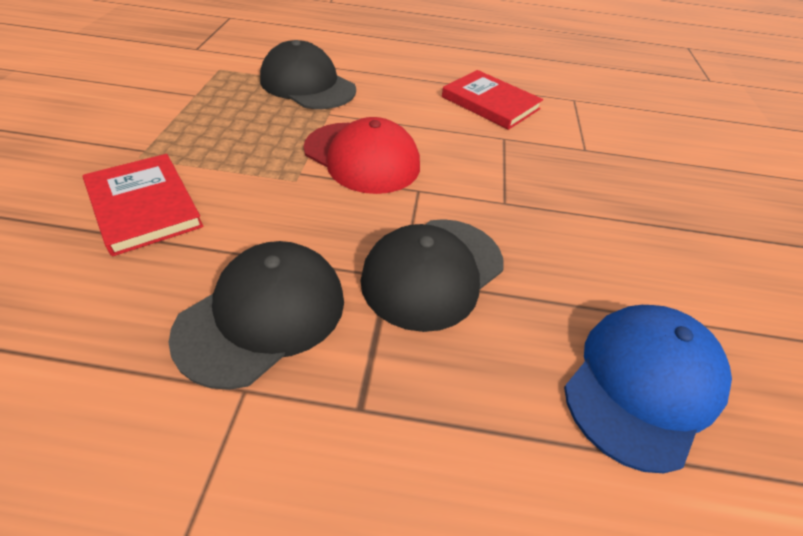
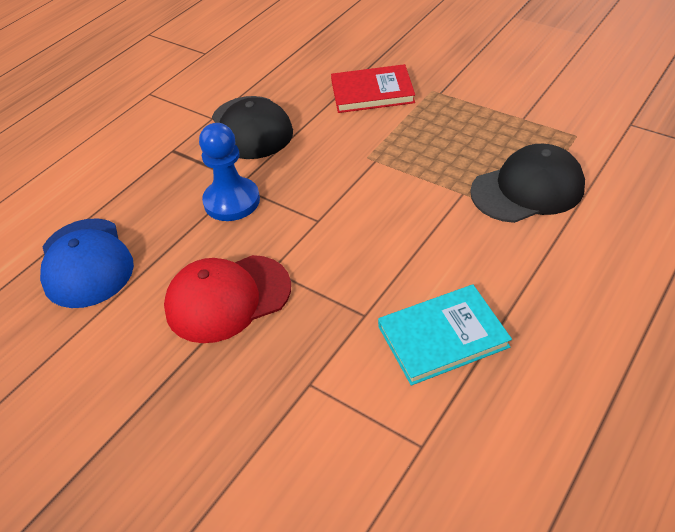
camera: 125 degrees right, 0 degrees up
red cap [304,117,420,194] -> red cap moved to [164,255,291,343]
black cap [360,219,504,332] -> blue pawn [199,123,260,221]
red book [442,70,543,130] -> turquoise book [378,284,512,386]

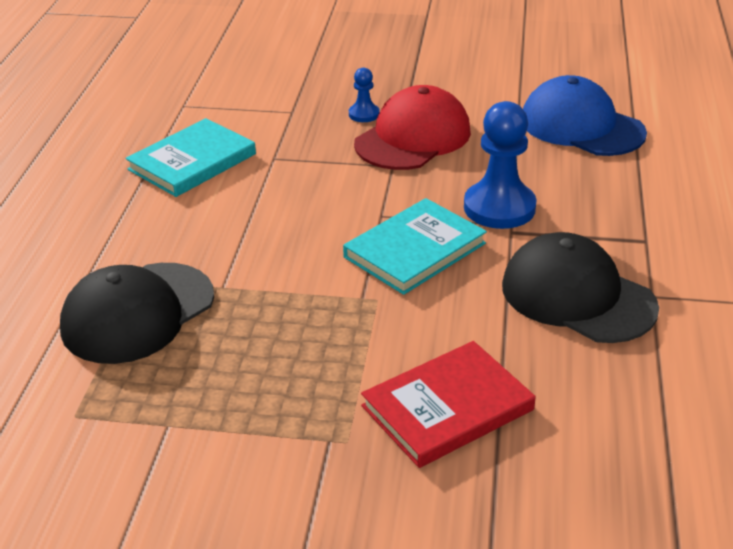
camera: 150 degrees right, 10 degrees down
none -> turquoise book [343,198,487,295]
none -> blue pawn [349,68,380,122]

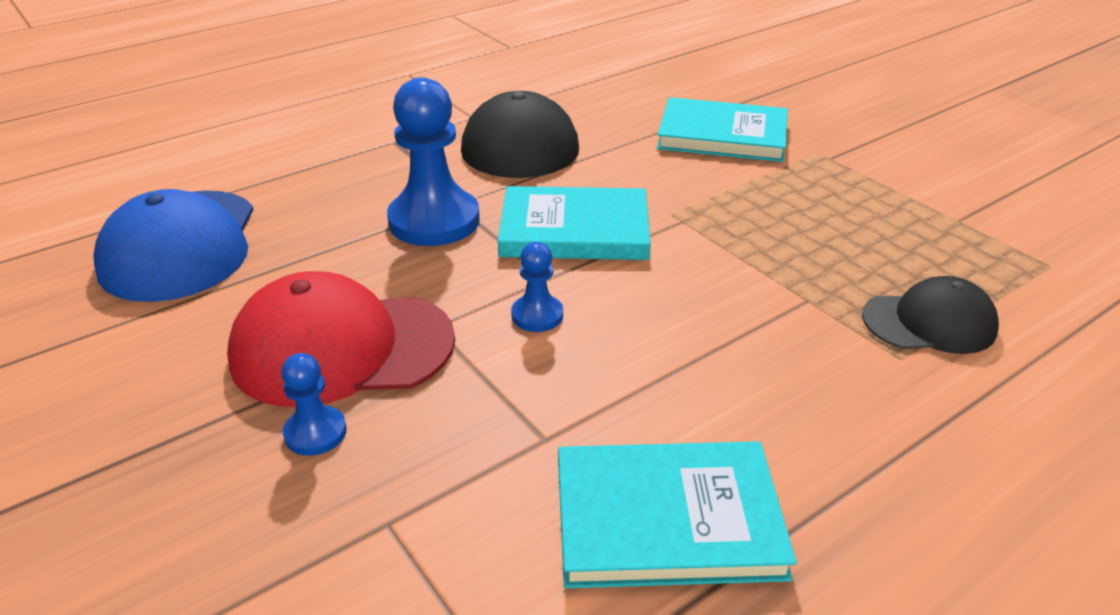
camera: 135 degrees left, 0 degrees up
black cap [60,263,214,364] -> black cap [862,276,999,354], size x0.61
red book [361,341,536,468] -> turquoise book [657,97,788,162]
none -> blue pawn [511,242,563,332]

